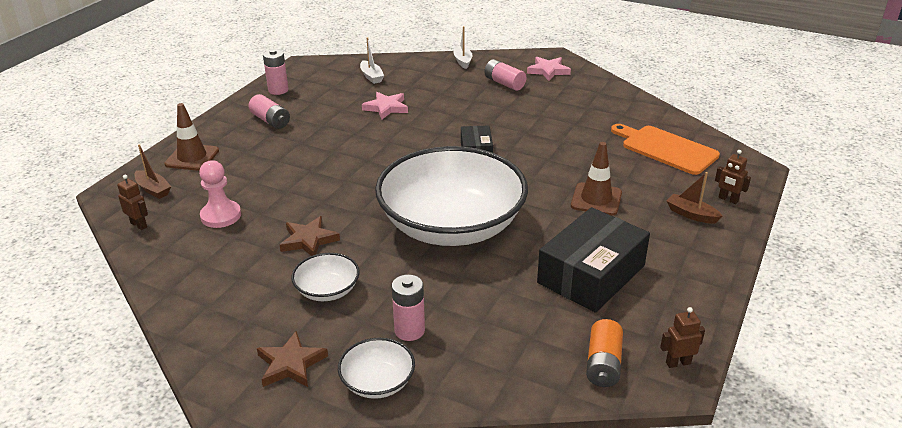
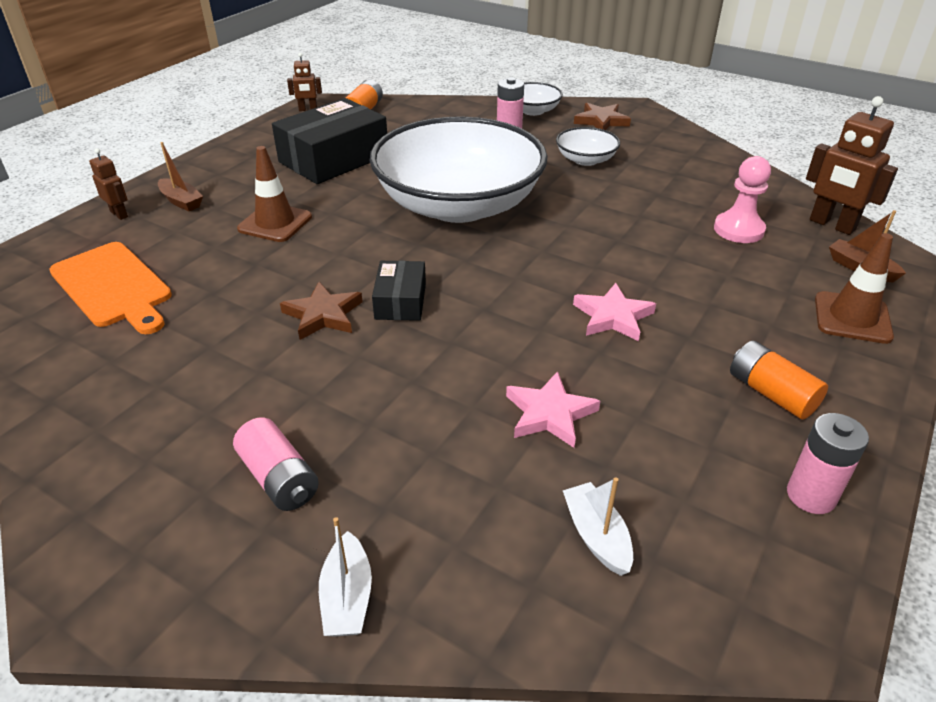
camera: 175 degrees left, 5 degrees up
brown robot [117,175,148,230] -> brown robot [806,96,898,235], size x1.82
pink battery [248,94,290,129] -> orange battery [730,341,828,419]
brown star [280,216,340,256] -> brown star moved to [280,282,363,340]
pink star [527,57,571,81] -> pink star moved to [573,283,656,342]

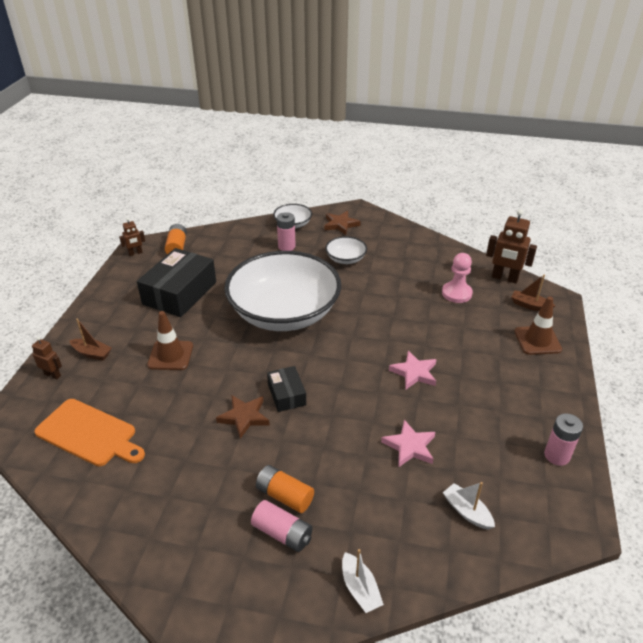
camera: 20 degrees left, 0 degrees up
orange battery [730,341,828,419] -> orange battery moved to [256,465,314,513]

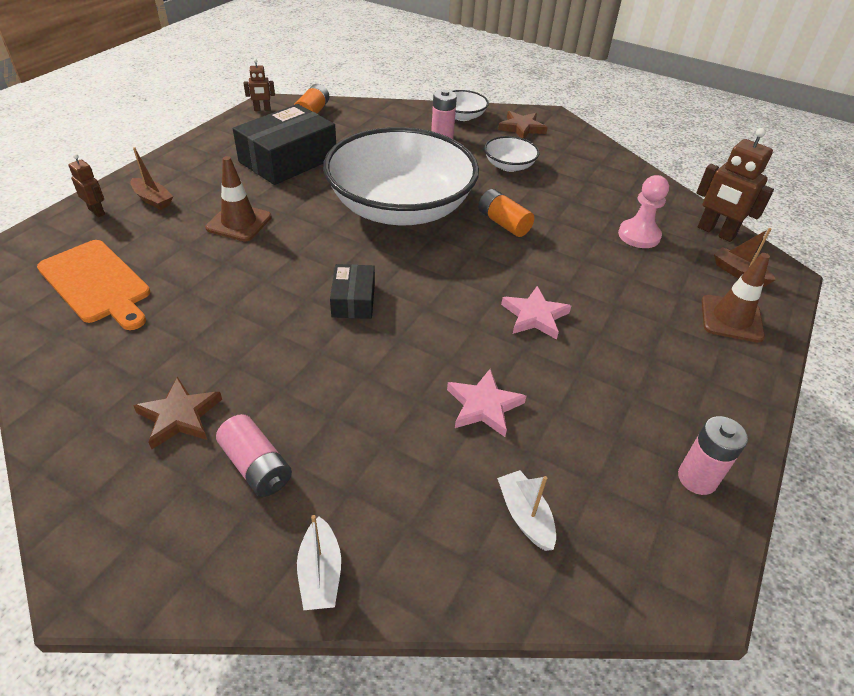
camera: 15 degrees right, 5 degrees up
brown star [216,395,270,439] -> brown star moved to [133,377,222,449]
orange battery [256,465,314,513] -> orange battery moved to [478,189,534,237]

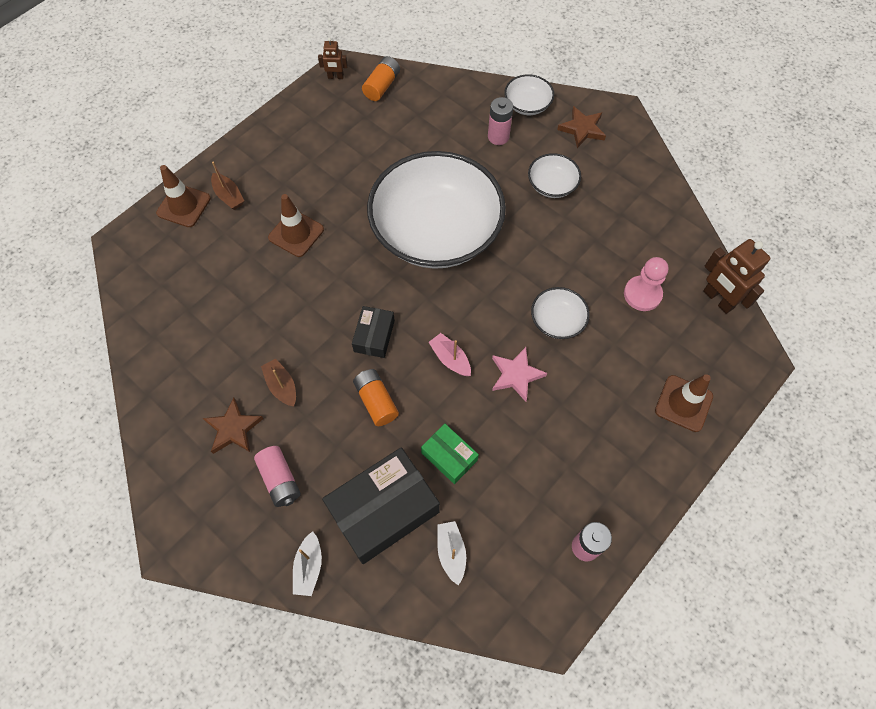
camera: 15 degrees right, 20 degrees up
orange cutting board [37,240,150,330] -> none
brown robot [68,154,105,217] -> brown traffic cone [156,165,211,227]
black box [233,104,336,185] -> black box moved to [322,447,440,564]
pink star [447,369,526,437] -> green box [421,424,479,484]
orange battery [478,189,534,237] -> orange battery moved to [353,369,399,426]
brown boat [714,228,776,287] -> brown boat moved to [261,358,296,406]
none -> pink boat [429,333,471,376]
none -> white bowl [531,287,590,339]

